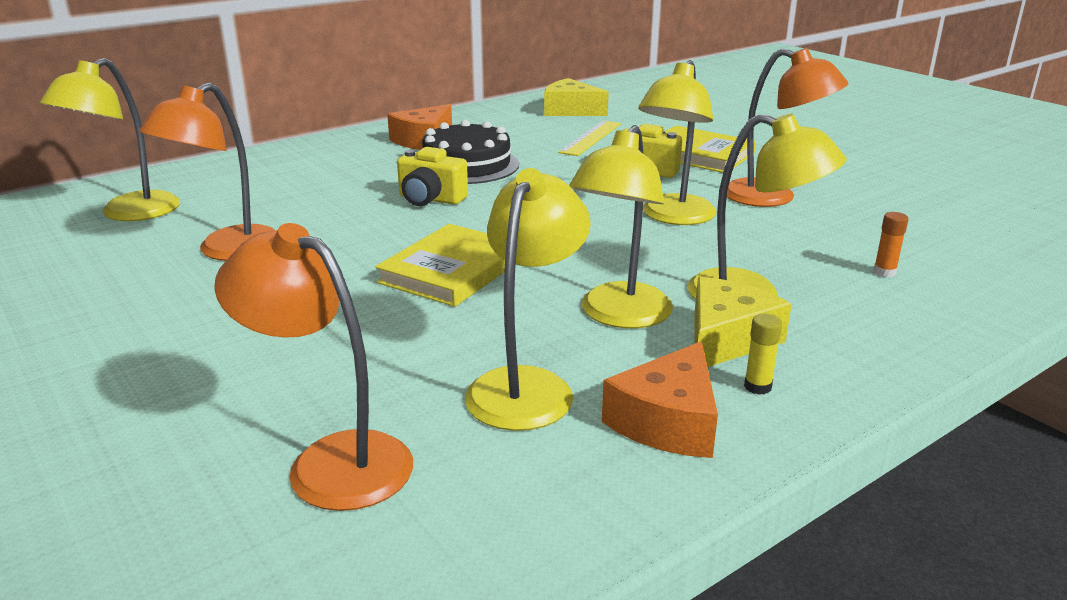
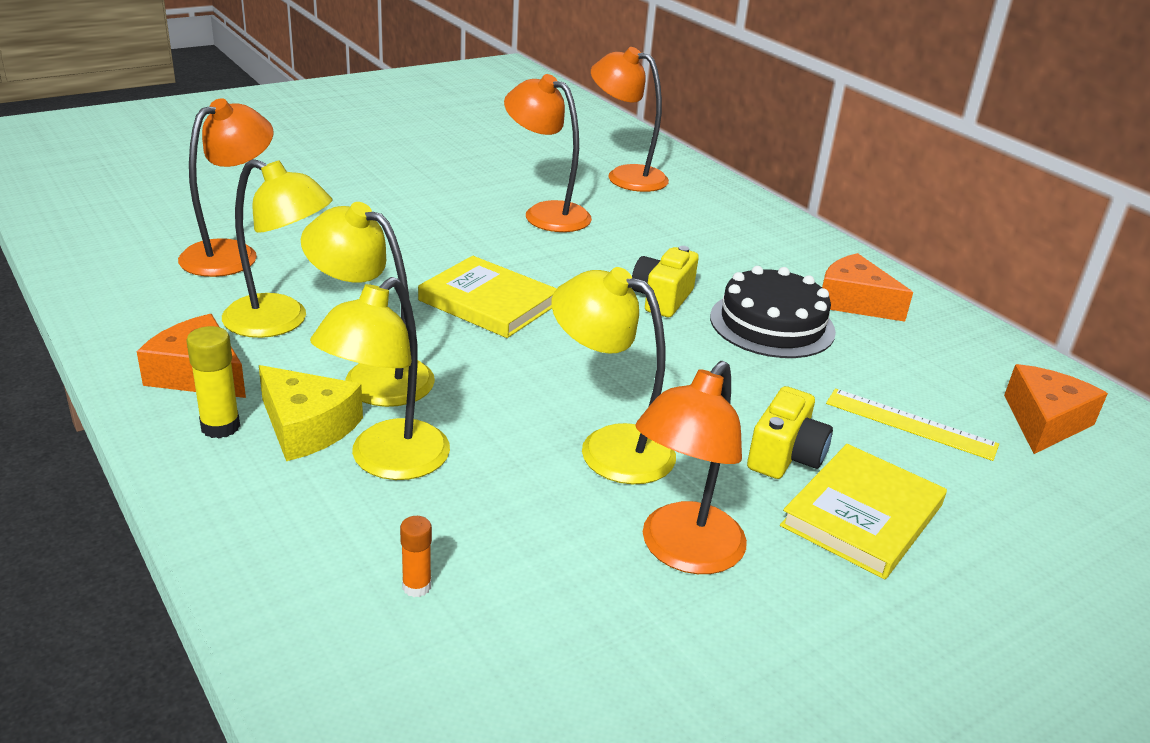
camera: 90 degrees right, 5 degrees up
yellow lamp [40,58,180,221] -> orange lamp [591,47,669,192]
yellow cheese [544,78,609,116] -> orange cheese [1004,364,1108,454]
yellow glue stick [744,314,782,395] -> yellow glue stick [187,326,240,438], size x1.55

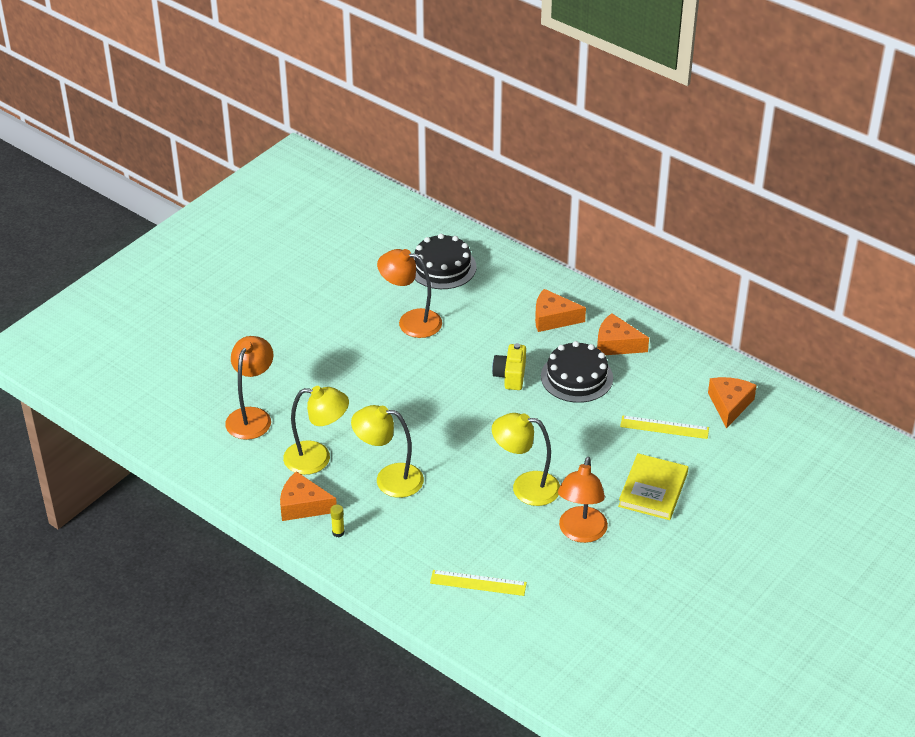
camera: 15 degrees left, 10 degrees up
yellow glue stick [187,326,240,438] -> yellow glue stick [330,505,345,537], size x0.65
yellow cheese [259,365,363,461] -> none
yellow lamp [310,277,450,480] -> none
orange glue stick [400,516,432,597] -> yellow ruler [430,570,527,596]
yellow book [418,256,557,338] -> none
orange lamp [591,47,669,192] -> black cake [413,234,477,289]
yellow camera [747,386,833,479] -> none
none -> orange cheese [535,289,586,332]

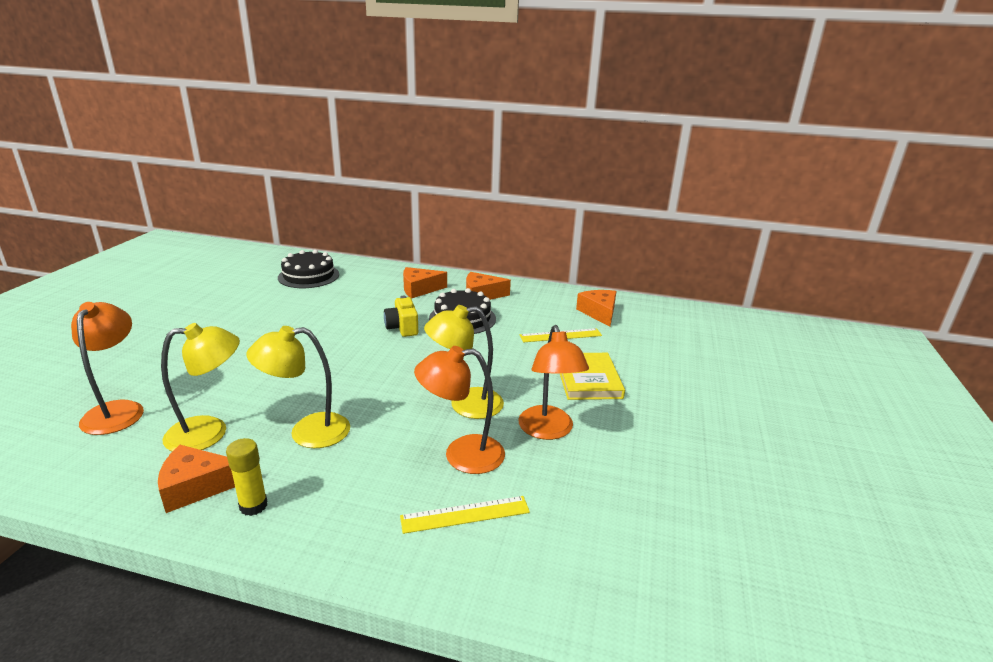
camera: 25 degrees left, 15 degrees down
yellow glue stick [330,505,345,537] -> yellow glue stick [226,438,267,516], size x1.55
orange lamp [377,249,442,338] -> orange lamp moved to [414,346,505,474]

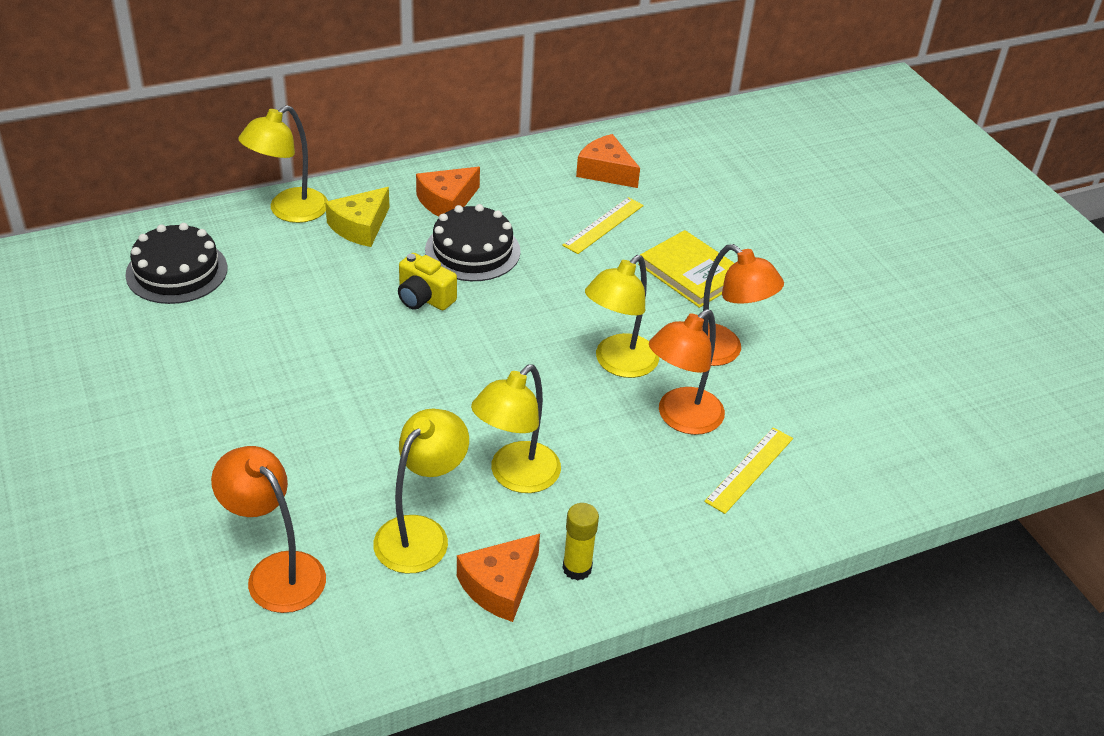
camera: 40 degrees left, 15 degrees up
orange cheese [403,267,447,299] -> yellow cheese [325,187,390,247]
none -> yellow lamp [238,105,328,223]

